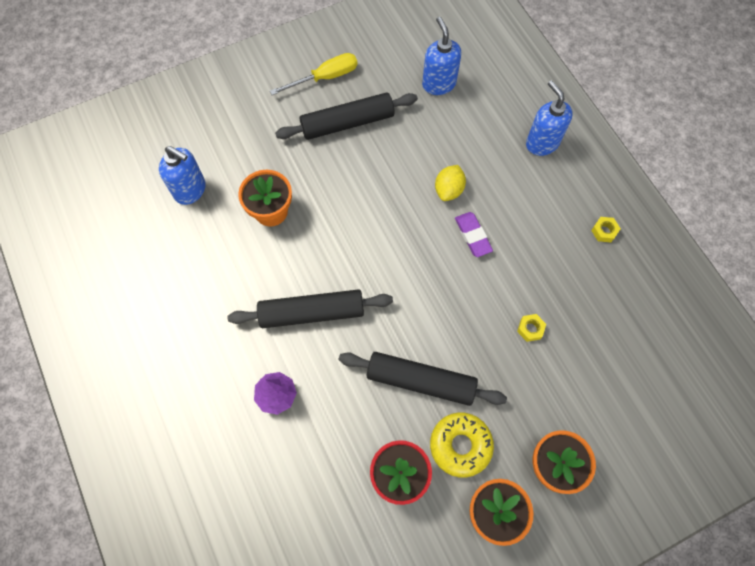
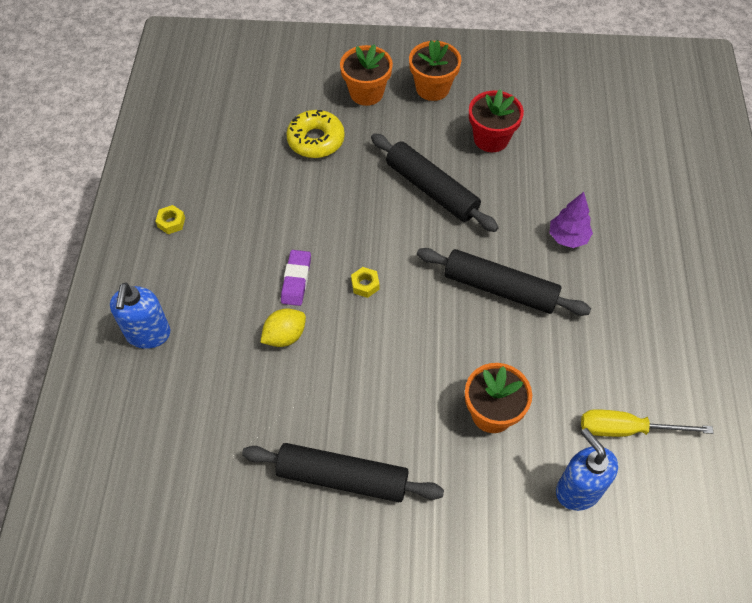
camera: 150 degrees left, 10 degrees down
yellow screwdriver [270,53,357,95] -> yellow screwdriver moved to [581,409,713,437]
blue soap dispenser [422,17,461,95] -> none
yellow donut [430,413,494,478] -> yellow donut moved to [286,110,345,158]
yellow nut [517,314,546,342] -> yellow nut moved to [351,267,379,298]

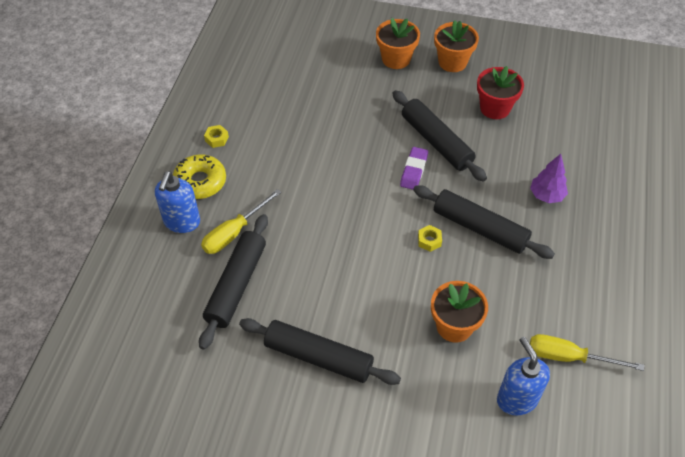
camera: 10 degrees right, 5 degrees down
yellow lemon [260,308,306,347] -> none
purple eraser [281,250,311,306] -> purple eraser moved to [400,147,428,190]
yellow donut [286,110,345,158] -> yellow donut moved to [173,154,226,199]
yellow nut [351,267,379,298] -> yellow nut moved to [418,225,442,252]
none -> black rolling pin [199,214,268,350]
none -> yellow screwdriver [201,189,281,254]

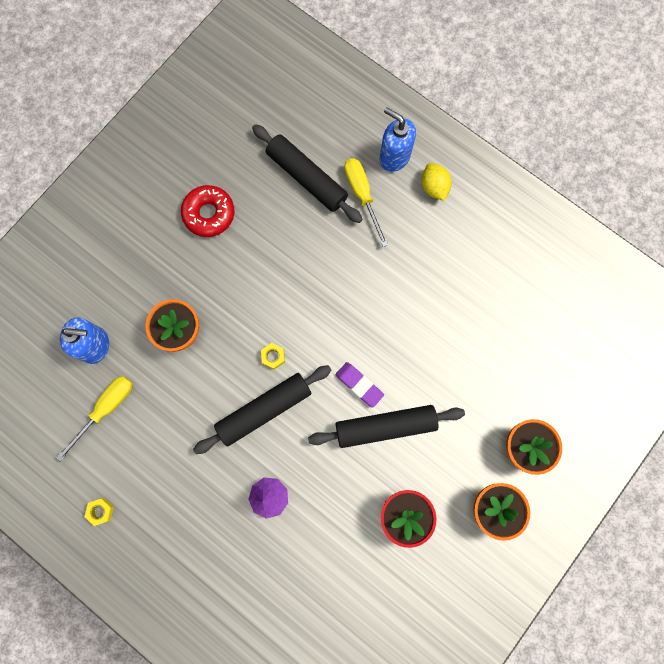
camera: 115 degrees right, 25 degrees up
yellow donut [173,154,226,199] -> yellow lemon [422,163,452,201]
yellow nut [204,125,229,148] -> yellow nut moved to [84,498,114,526]
black rolling pin [239,318,401,385] -> red donut [181,185,234,237]

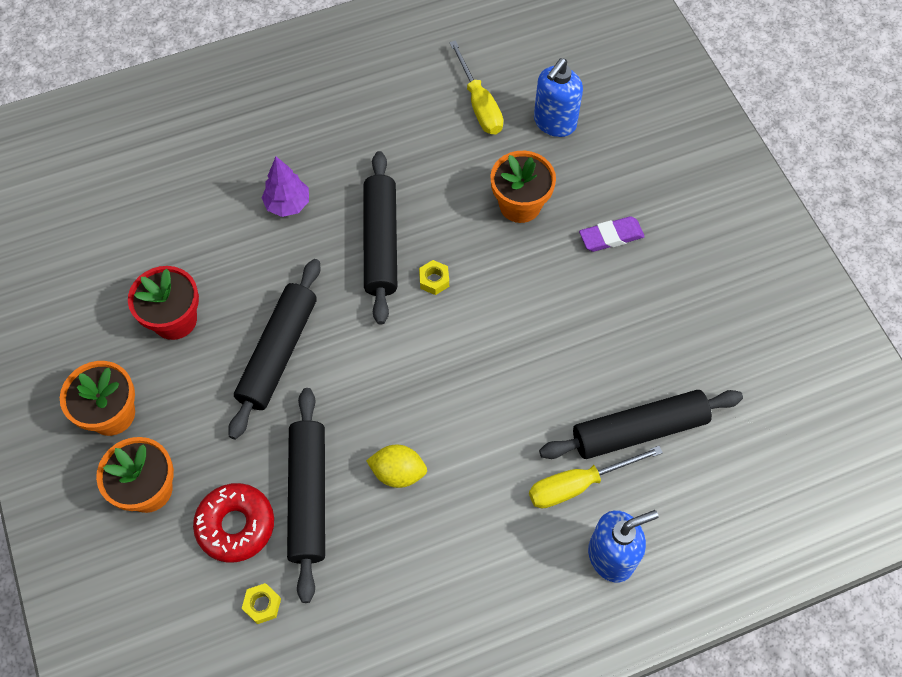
camera: 120 degrees right, 15 degrees down
yellow nut [84,498,114,526] -> yellow nut moved to [242,583,281,624]
red donut [181,185,234,237] -> red donut moved to [193,483,274,563]
purple eraser [335,362,384,408] -> purple eraser moved to [579,216,645,252]
yellow screwdriver [344,158,388,247] -> yellow screwdriver turned 150 degrees clockwise [529,446,663,509]
yellow lemon [422,163,452,201] -> yellow lemon moved to [366,444,427,488]
none -> black rolling pin [287,388,325,603]

